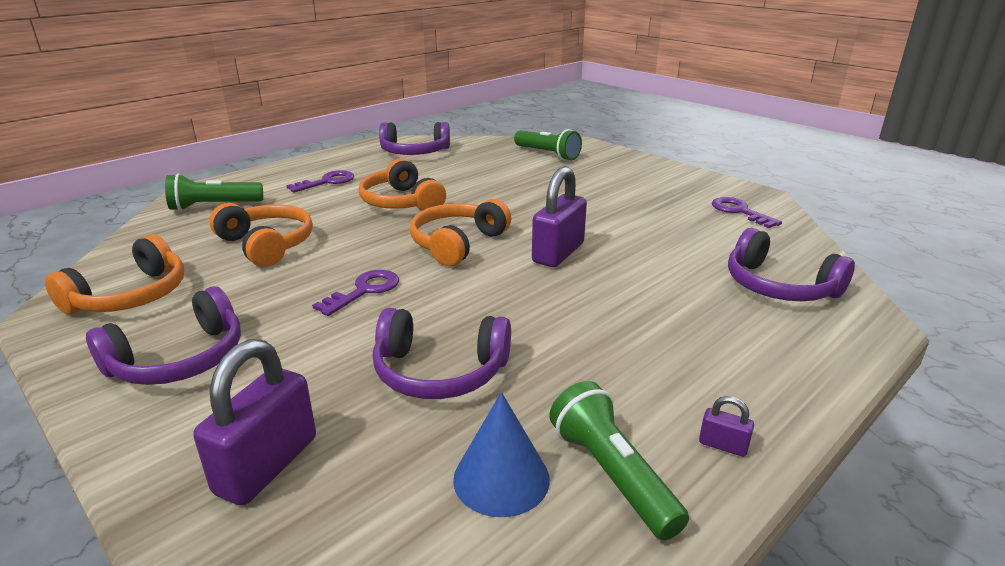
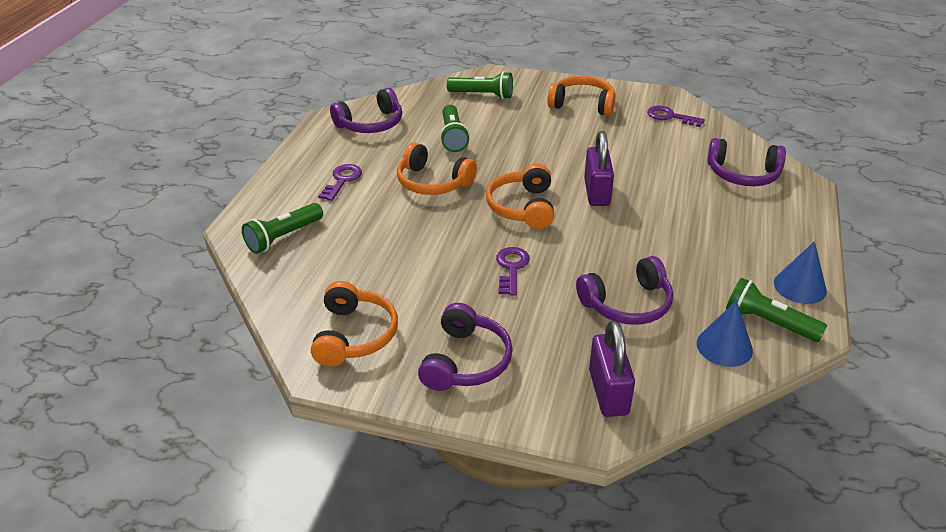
camera: 30 degrees left, 10 degrees up
orange headphones [209,203,313,267] -> orange headphones moved to [547,76,616,116]
purple padlock [699,396,754,457] -> blue cone [774,241,827,304]
none -> green flashlight [440,105,470,152]

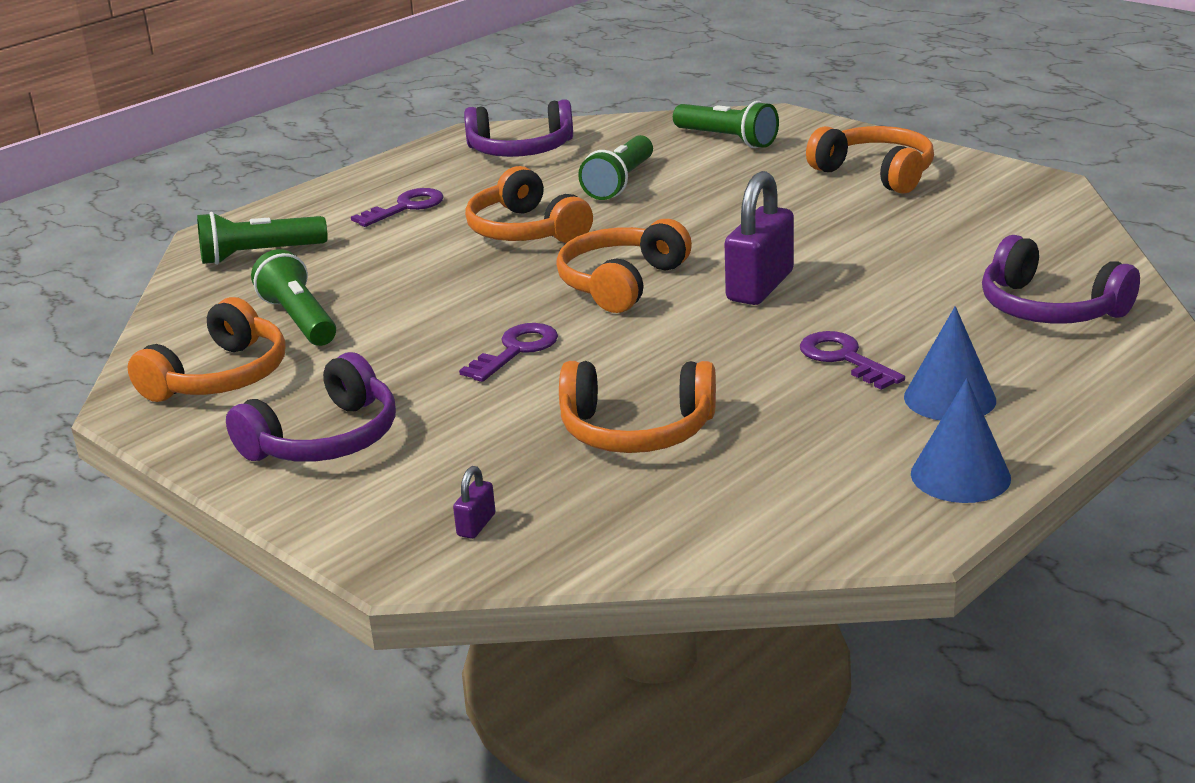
camera: 30 degrees right, 10 degrees down
purple headphones [576,256,673,325] -> orange headphones [559,361,716,453]
purple padlock [589,320,635,417] -> purple padlock [453,466,496,539], size x0.44
purple key [647,106,705,127] -> purple key moved to [800,331,905,390]
blue cone [697,300,753,367] -> blue cone moved to [904,306,996,421]
green flashlight [726,278,827,342] -> green flashlight moved to [251,249,336,346]

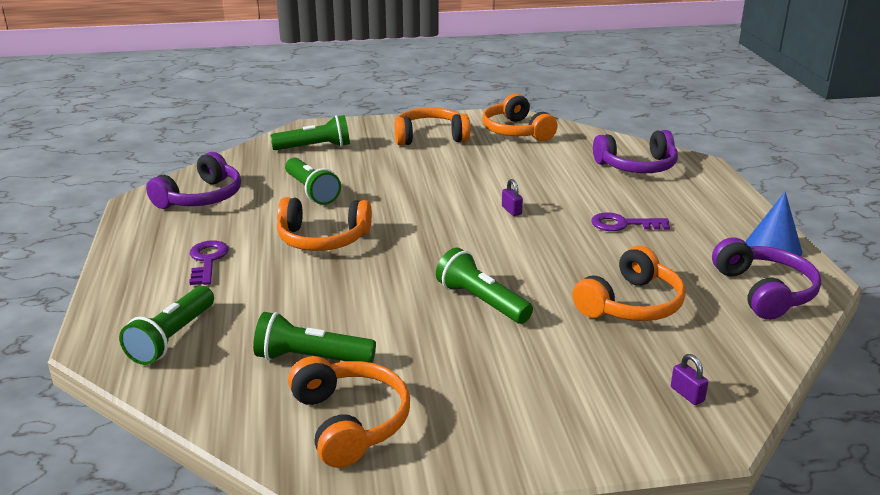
camera: 55 degrees left, 0 degrees up
purple headphones [226,352,396,462] -> purple headphones moved to [712,237,821,320]
purple key [459,323,558,382] -> green flashlight [436,248,533,324]
orange headphones [556,219,692,313] -> orange headphones moved to [482,94,558,141]
purple padlock [725,171,794,305] -> purple padlock [502,179,523,216], size x0.44
blue cone [904,306,996,421] -> none

